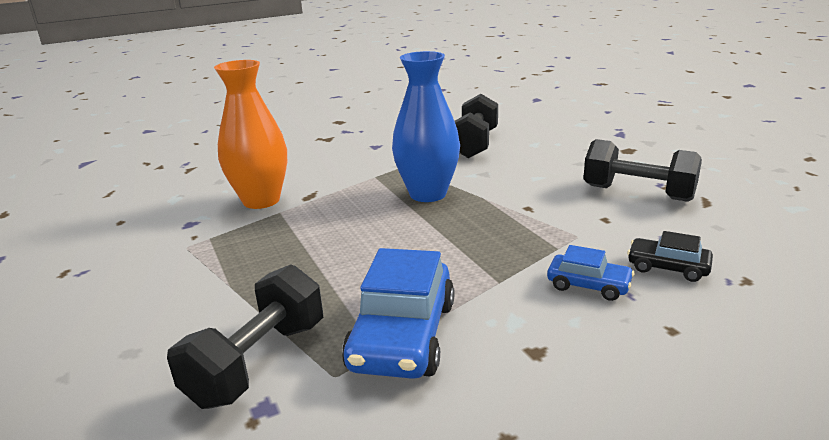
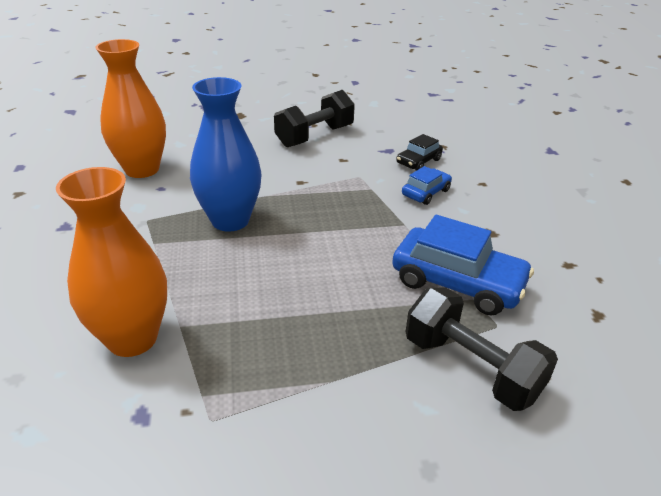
camera: 75 degrees left, 10 degrees up
black dumbbell [455,94,498,158] -> orange vase [95,39,166,178]

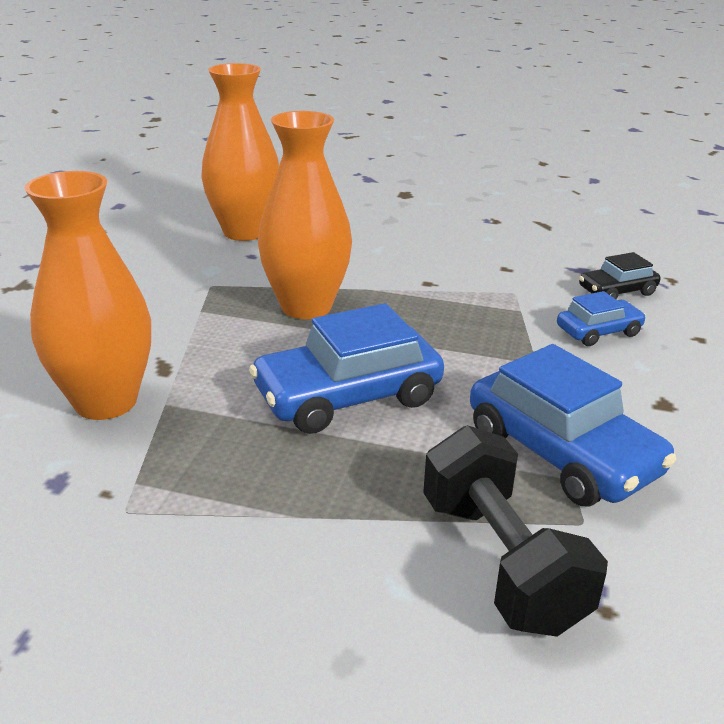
camera: 25 degrees right, 5 degrees down
blue vase [190,77,261,232] -> orange vase [258,111,352,319]
black dumbbell [274,90,355,147] -> none
none -> blue car [249,303,444,434]

